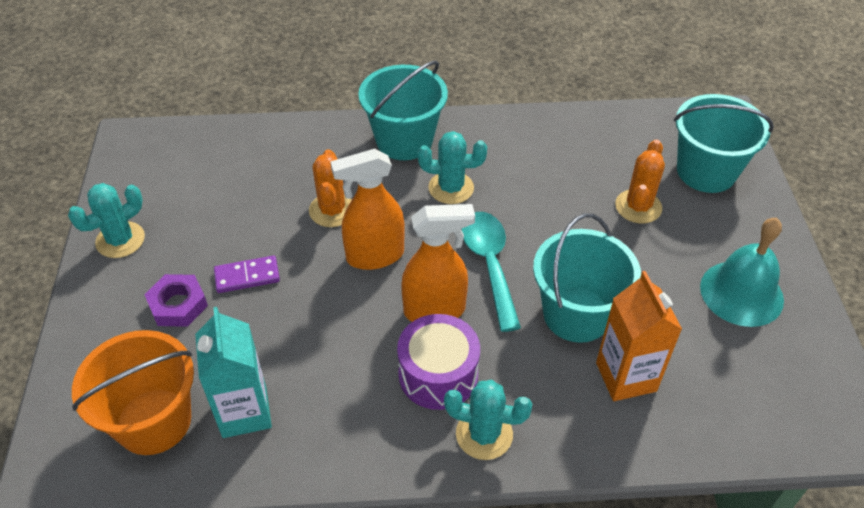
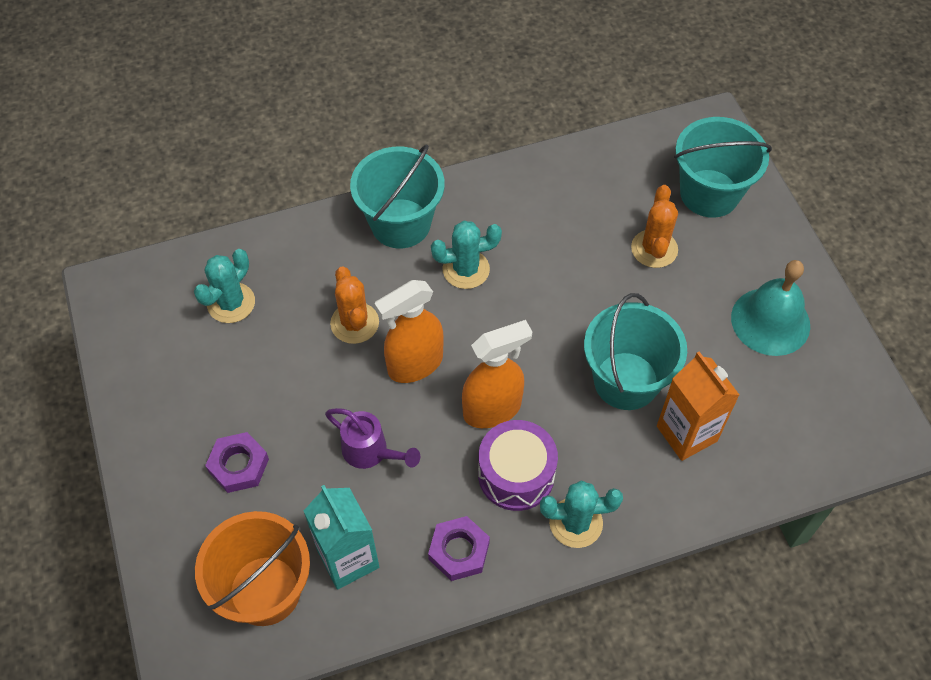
camera: 15 degrees left, 10 degrees up
turquoise cactus [68,183,145,258] -> turquoise cactus moved to [194,249,255,323]
purple domino [214,256,280,293] -> none
turquoise spoon [461,212,521,332] -> none
none -> purple watering can [325,408,420,469]
none -> purple nut [428,516,490,581]

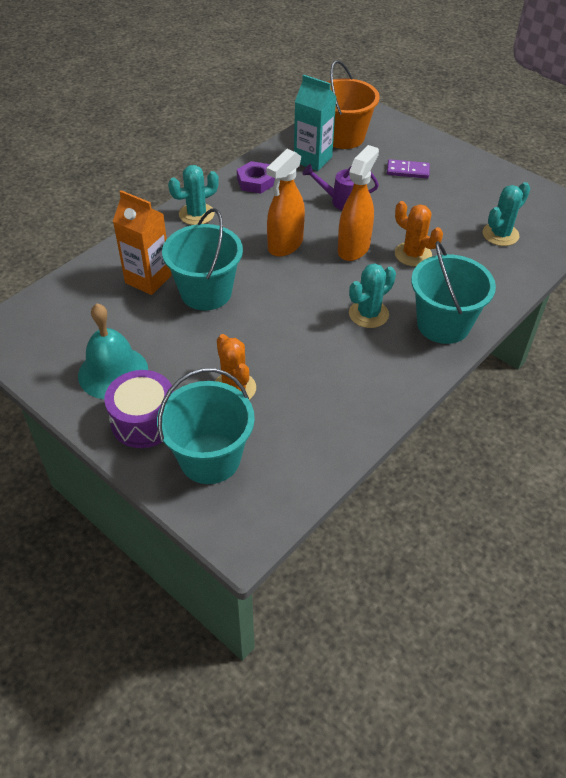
camera: 150 degrees right, 10 degrees down
turquoise cactus [194,249,255,323] -> turquoise cactus turned 45 degrees clockwise [483,182,530,246]
purple nut [205,432,269,493] -> purple domino [387,159,430,179]
purple drum [478,420,558,511] -> purple drum moved to [104,370,174,448]

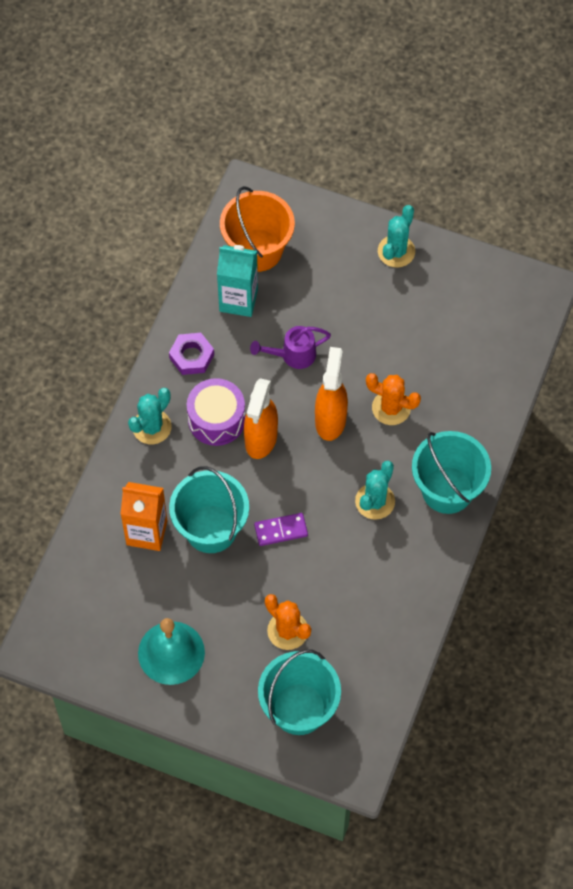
camera: 20 degrees left, 15 degrees up
purple drum [104,370,174,448] -> purple drum moved to [187,378,245,446]
purple domino [387,159,430,179] -> purple domino moved to [254,513,308,546]
turquoise cactus [483,182,530,246] -> turquoise cactus moved to [378,205,415,268]

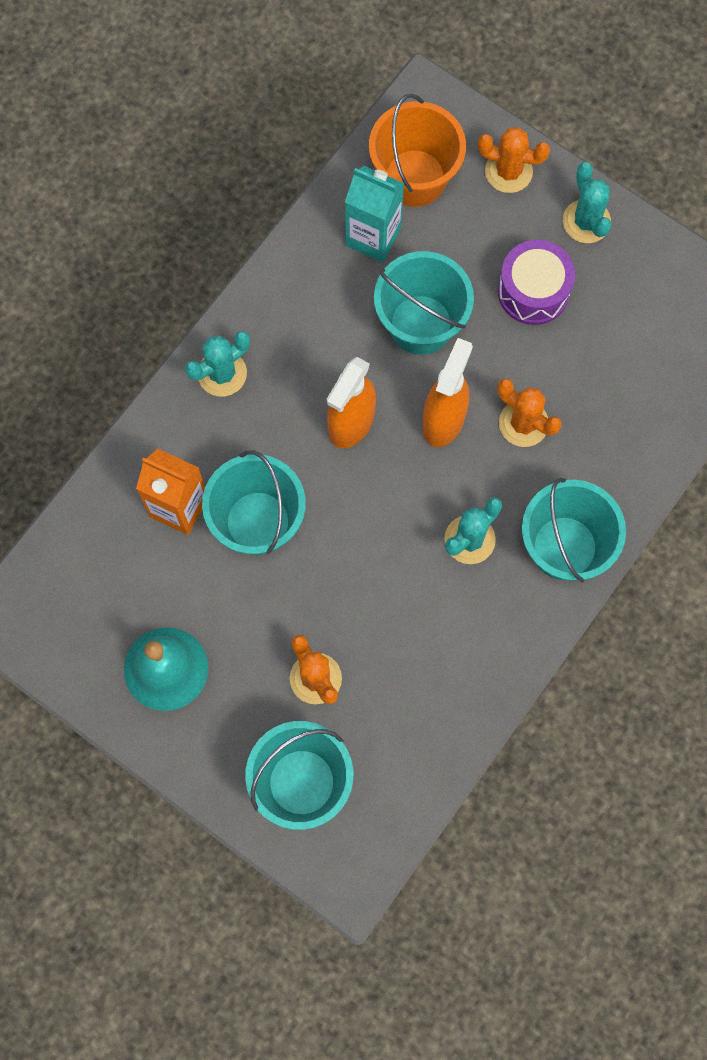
camera: 15 degrees right, 10 degrees up
purple nut [169,333,214,375] -> none
purple drum [187,378,245,446] -> purple drum moved to [498,240,575,325]
purple watering can [250,326,331,369] -> turquoise bucket [374,251,474,355]
purple domino [254,513,308,546] -> none
turquoise cactus [378,205,415,268] -> turquoise cactus turned 60 degrees counterclockwise [563,162,611,243]
none -> orange cactus [478,127,550,193]

